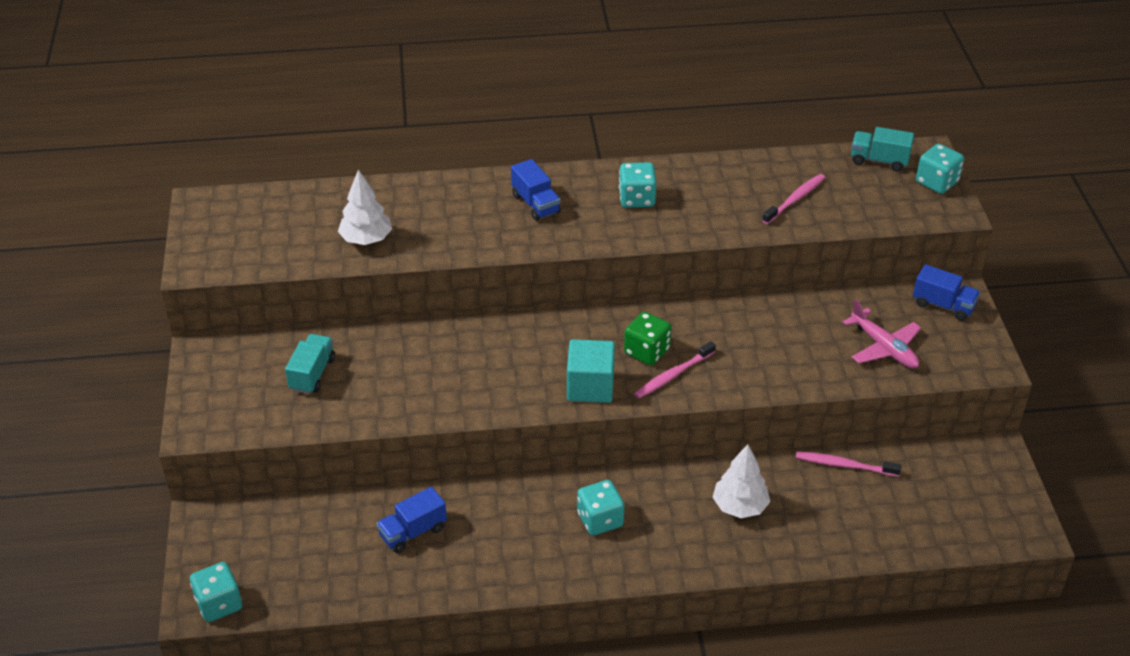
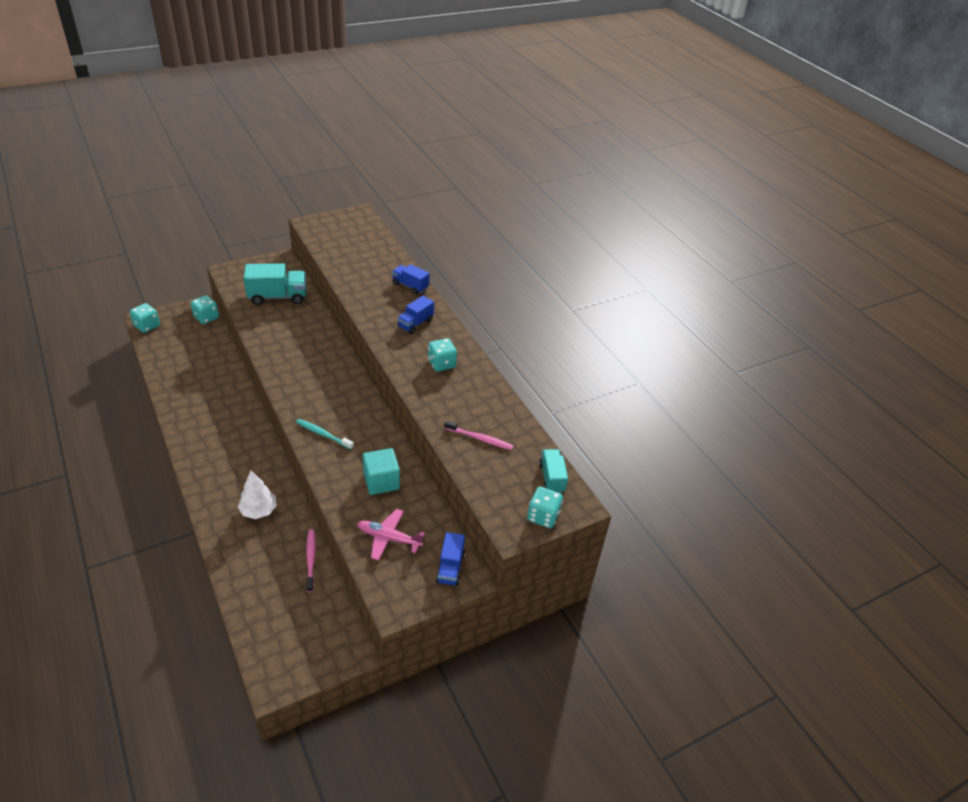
camera: 65 degrees right, 0 degrees up
turquoise truck [285,334,335,394] -> turquoise truck [243,263,306,305], size x1.66
white tree [338,170,392,245] -> none
blue truck [376,487,447,553] -> blue truck moved to [392,264,430,295]
turquoise cube [567,339,615,403] -> turquoise cube moved to [363,448,400,495]
turquoise dice [577,480,624,536] -> turquoise dice moved to [191,295,219,324]
green dice [624,312,671,366] -> none
pink toothbrush [634,341,716,398] -> turquoise toothbrush [296,419,354,449]
pink plane [843,299,921,368] -> pink plane turned 75 degrees clockwise [358,509,425,561]

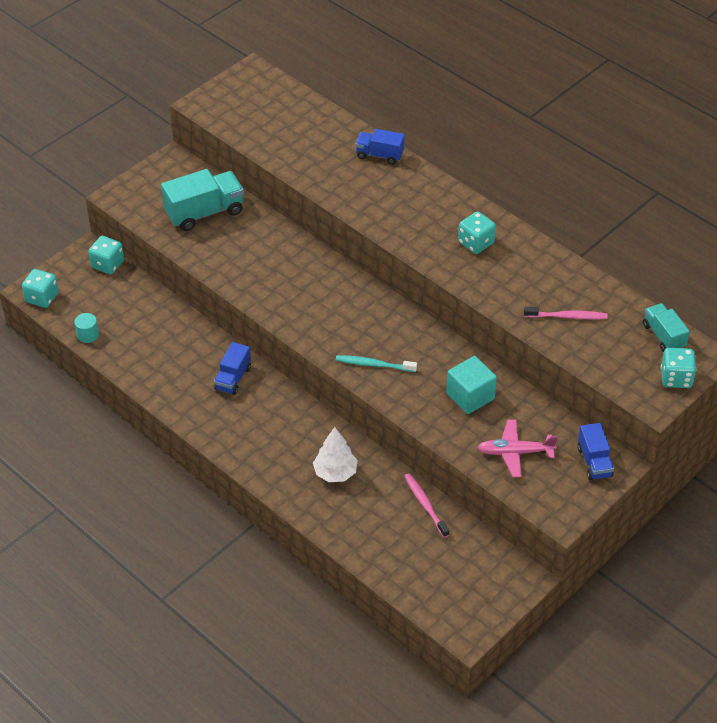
camera: 15 degrees left, 5 degrees up
blue truck [397,296,434,334] -> blue truck moved to [214,342,251,395]
none -> turquoise cylinder [74,313,99,343]

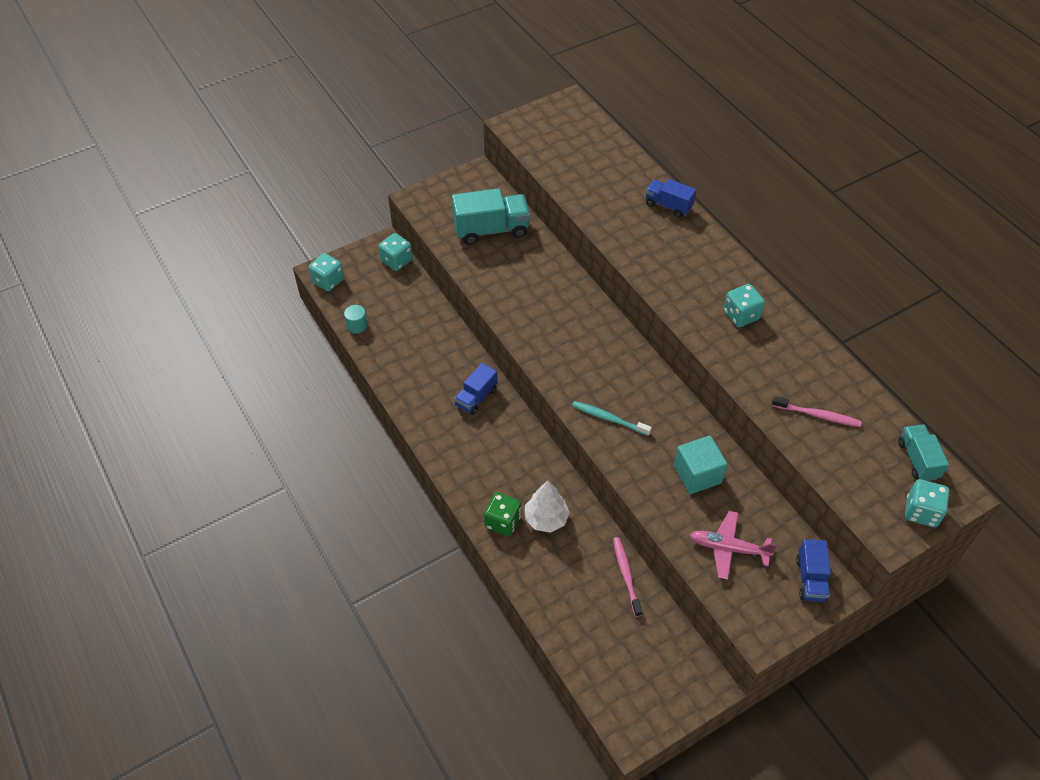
camera: 15 degrees right, 5 degrees up
none -> green dice [484,492,521,536]

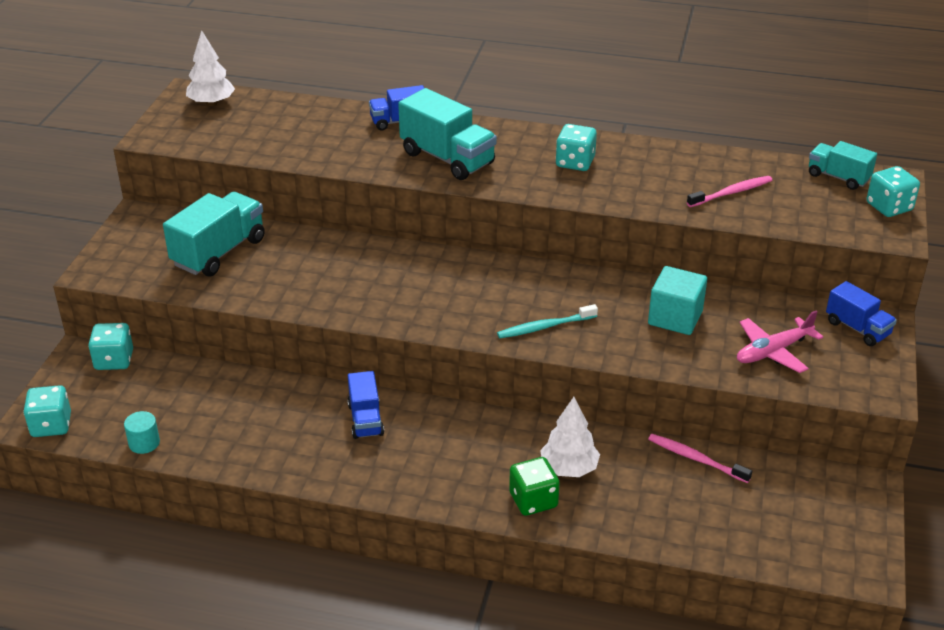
camera: 45 degrees left, 15 degrees down
none -> white tree [186,30,235,106]
none -> turquoise truck [398,88,497,180]

